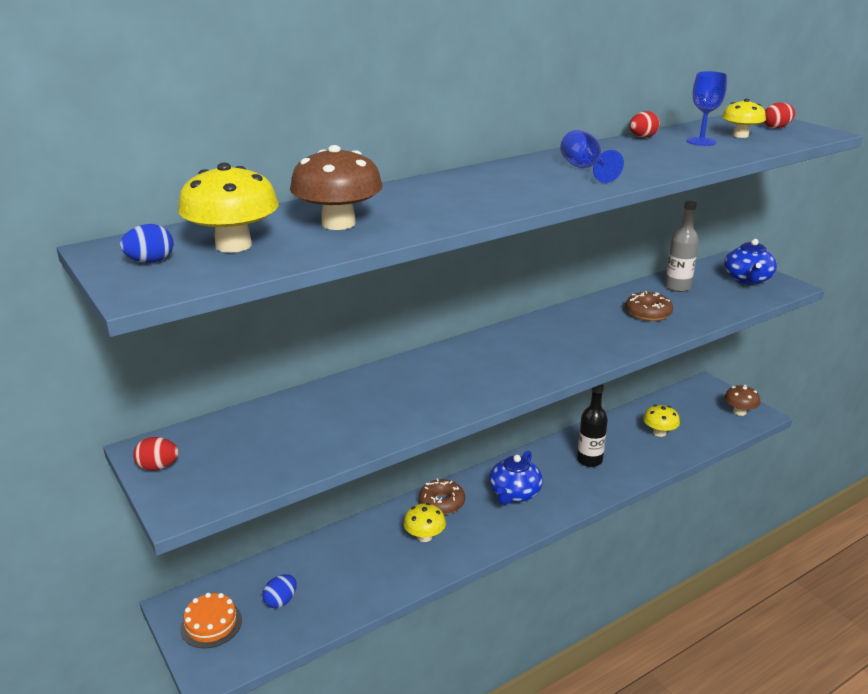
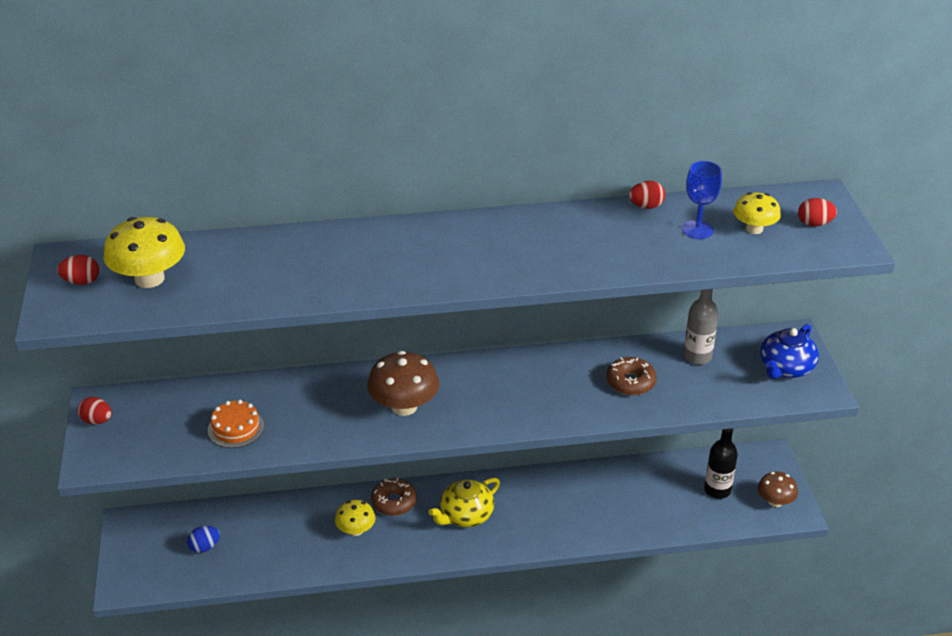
camera: 25 degrees right, 10 degrees up
blue egg [120,224,174,263] -> red egg [57,255,99,285]
orange cake [180,593,242,648] -> orange cake moved to [208,400,264,448]
brown mushroom [290,145,383,230] -> brown mushroom moved to [367,351,439,416]
blue teapot [489,451,543,505] -> yellow teapot [428,478,500,527]
blue goblet [560,130,624,183] -> none
black bottle [577,384,608,467] -> black bottle moved to [704,428,738,499]
yellow mushroom [643,405,680,437] -> none

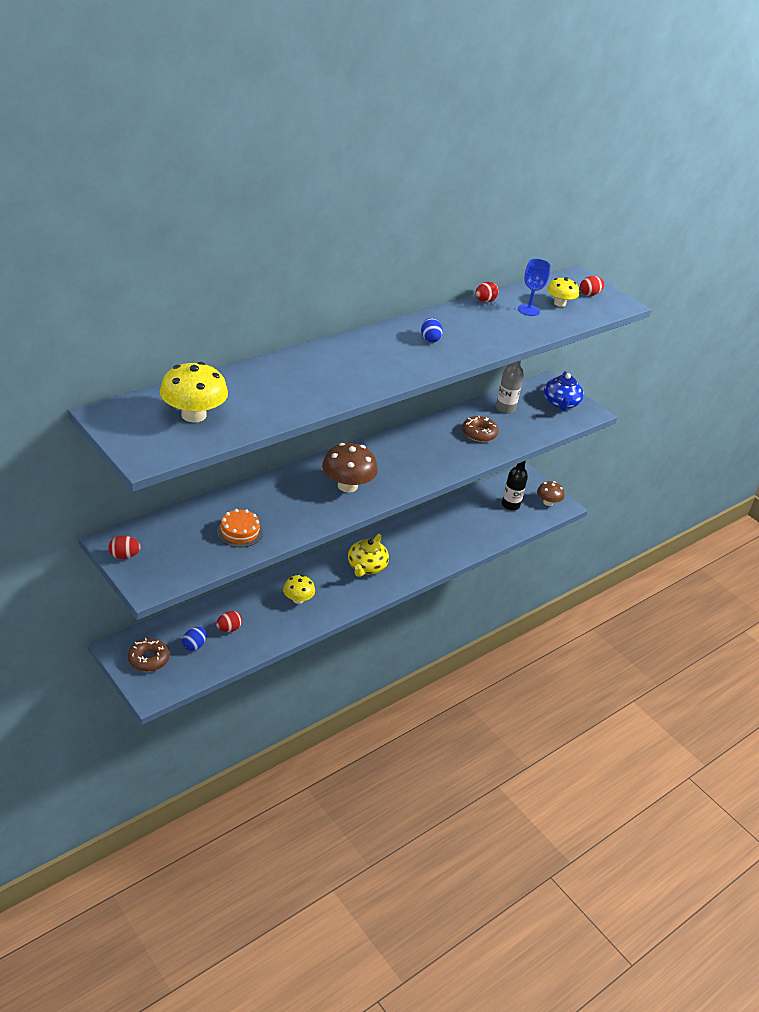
camera: 35 degrees left, 0 degrees up
red egg [57,255,99,285] -> red egg moved to [216,611,242,632]
brown donut [371,478,417,516] -> brown donut moved to [128,638,169,672]
none -> blue egg [421,318,443,343]

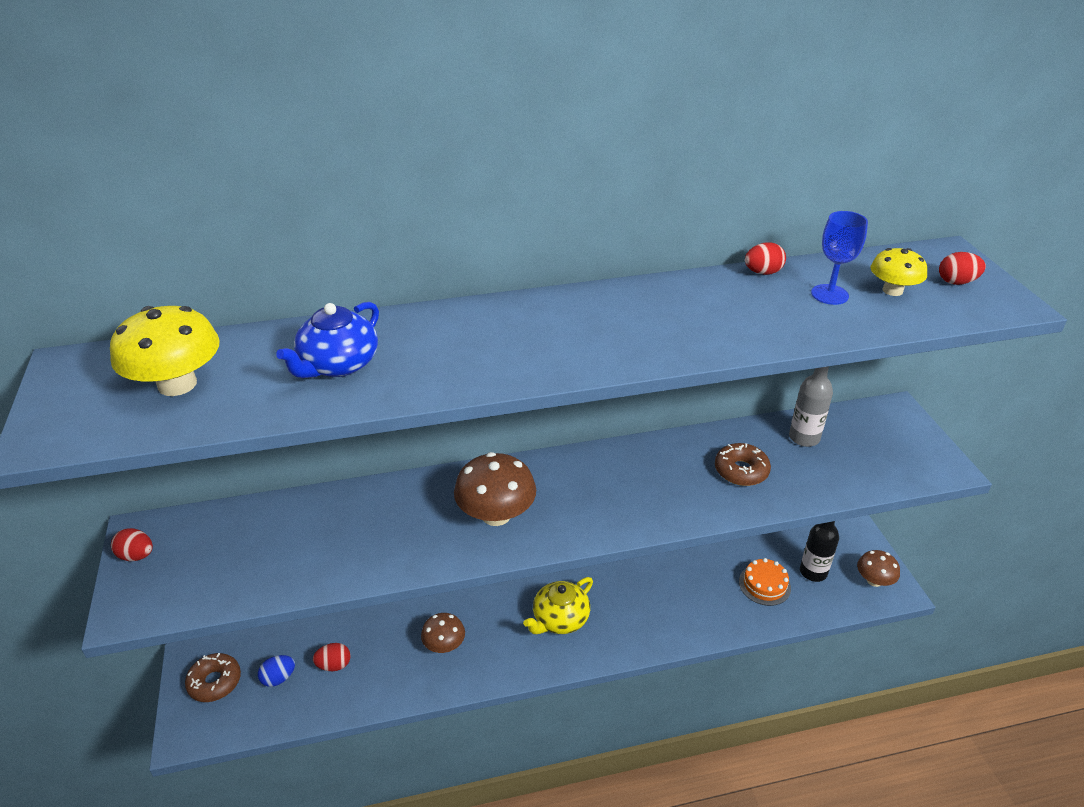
camera: 30 degrees right, 0 degrees up
orange cake [217,509,263,548] -> orange cake moved to [739,558,791,606]
yellow mushroom [283,575,315,604] -> brown mushroom [421,613,465,653]
blue egg [421,318,443,343] -> none
blue teapot [544,371,584,410] -> blue teapot moved to [276,302,379,378]

